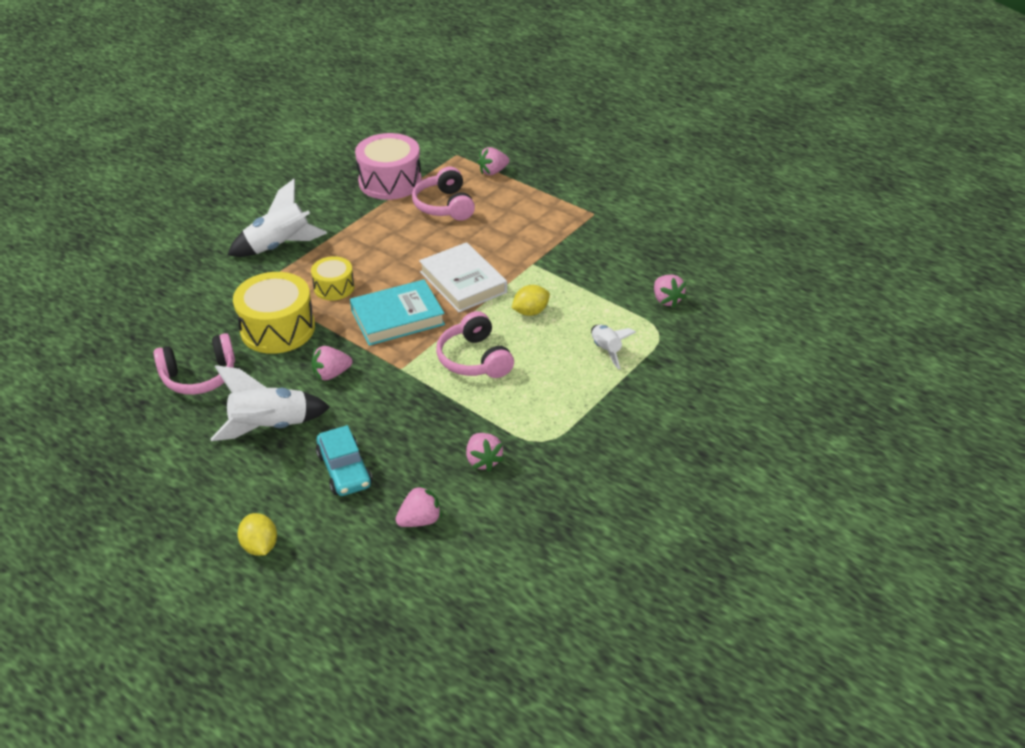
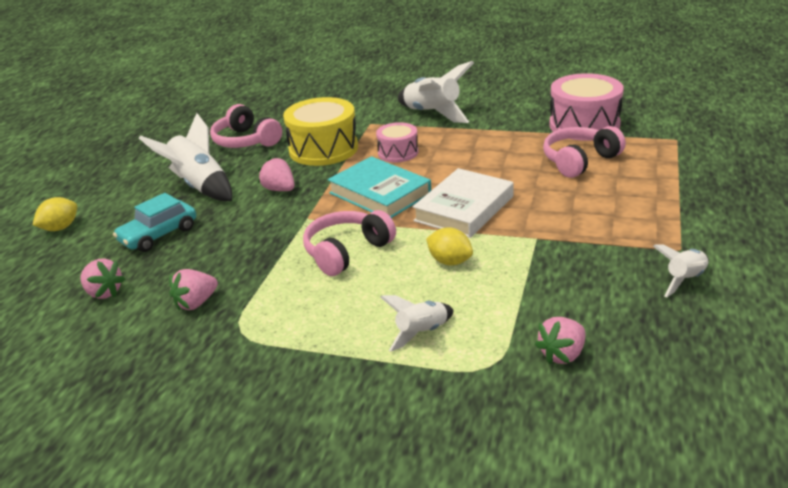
camera: 70 degrees right, 10 degrees down
yellow drum [311,256,355,301] -> pink drum [376,122,418,162]
pink strawberry [477,147,510,175] -> none
none -> white rocket [653,244,709,297]

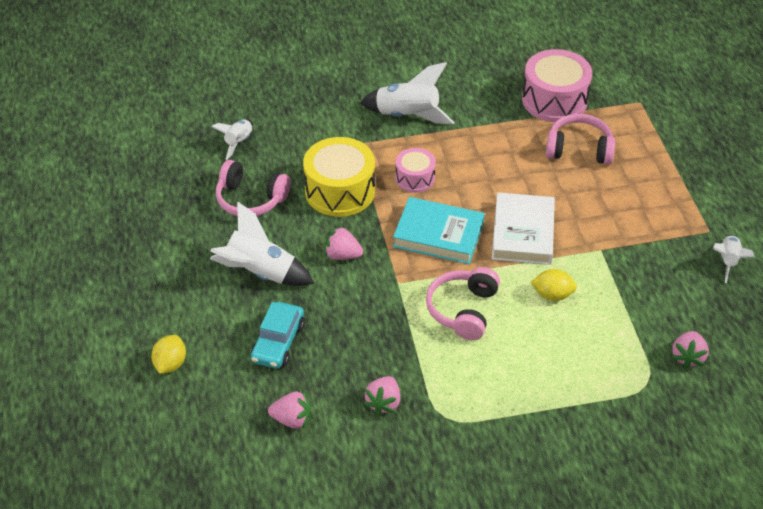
camera: 30 degrees left, 15 degrees up
white rocket [380,295,454,352] -> white rocket moved to [211,119,253,160]
pink headphones [543,126,626,178] -> pink headphones turned 75 degrees clockwise [546,114,615,165]

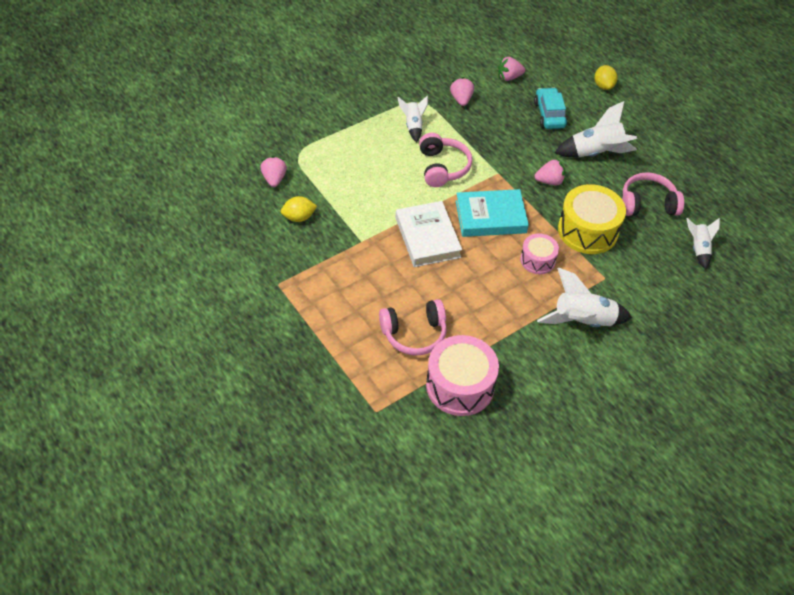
camera: 155 degrees right, 5 degrees up
yellow lemon [531,269,577,301] -> yellow lemon moved to [281,196,317,222]
white rocket [712,235,755,283] -> white rocket moved to [398,95,428,142]

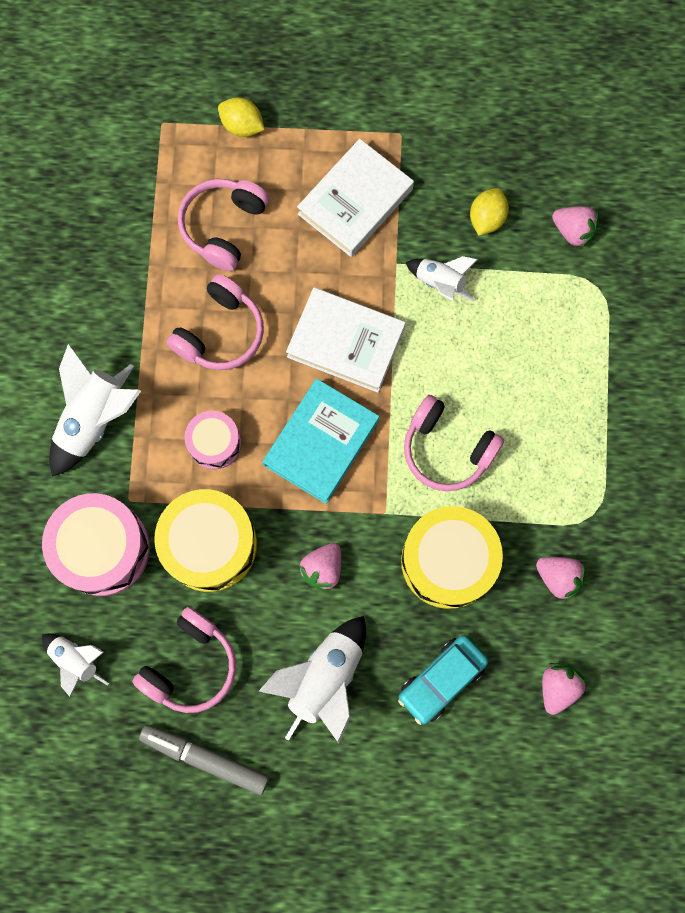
camera: 130 degrees right, 25 degrees up
white rocket [398,95,428,142] -> white rocket moved to [405,256,478,302]
pink drum [426,335,499,416] -> pink drum moved to [42,493,150,596]
turquoise car [534,87,568,129] -> turquoise car turned 105 degrees clockwise [398,635,488,725]
yellow lemon [595,65,617,90] -> yellow lemon moved to [218,98,265,137]
none -> grey marker [139,725,269,795]
none -> pink headphones [167,274,264,370]
none -> white book [297,139,414,257]
none -> yellow drum [401,506,503,609]

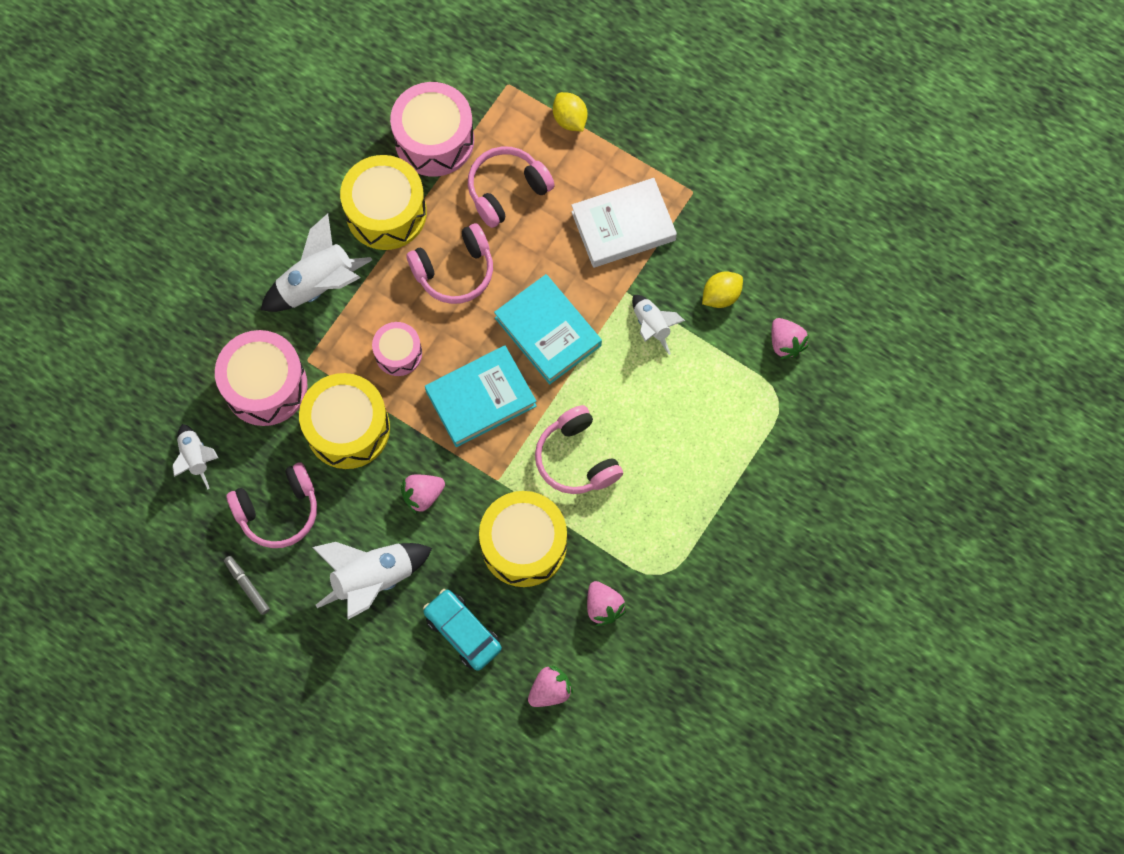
camera: 30 degrees right, 5 degrees down
grey marker [139,725,269,795] -> grey marker [224,556,270,615], size x0.58
white book [286,287,406,393] -> turquoise book [494,274,602,384]
turquoise car [398,635,488,725] -> turquoise car turned 60 degrees clockwise [423,589,502,671]
none -> yellow drum [340,155,427,250]
none -> pink drum [390,82,474,177]

